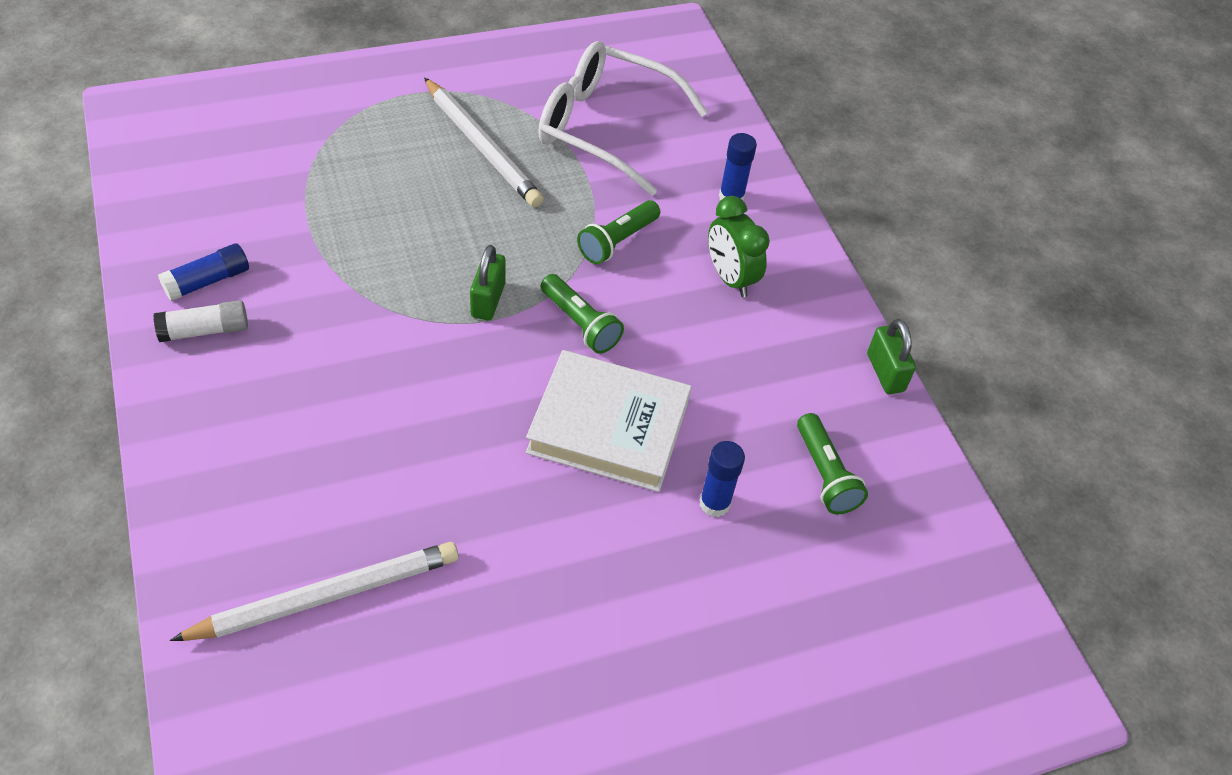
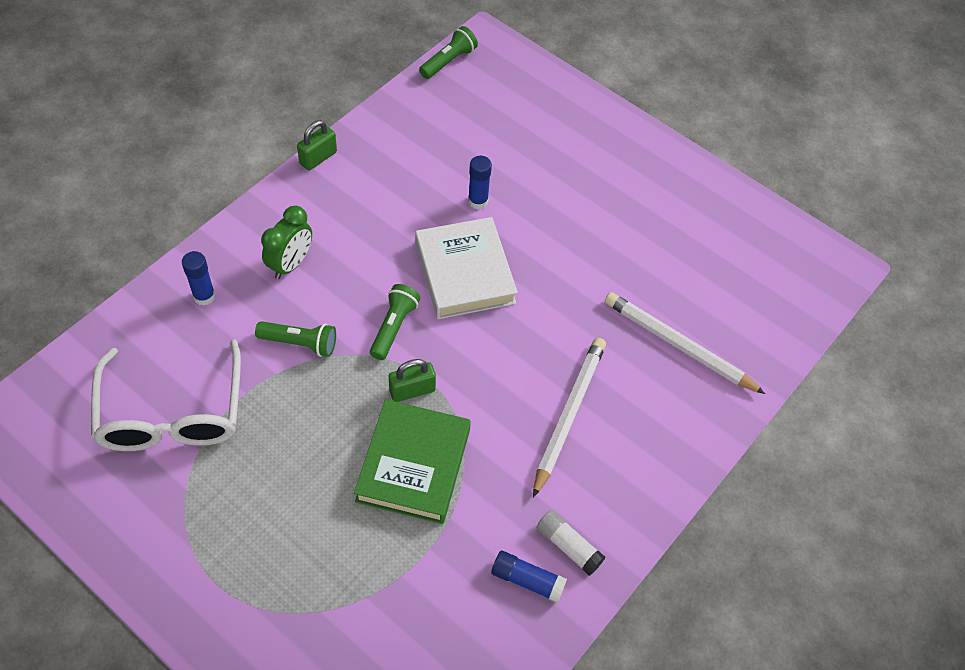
camera: 120 degrees left, 5 degrees up
white pencil [424,77,544,207] -> white pencil moved to [533,338,606,498]
green flashlight [797,413,868,514] -> green flashlight moved to [419,26,478,79]
none -> green book [354,399,471,524]

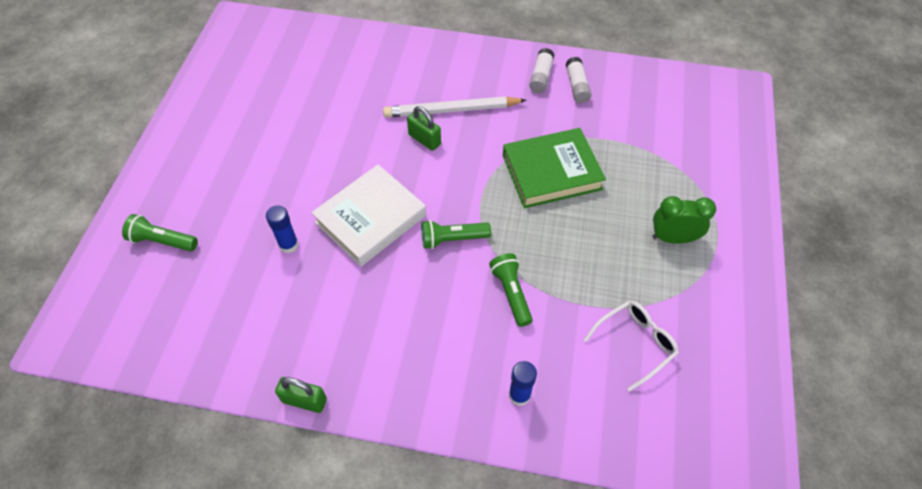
camera: 115 degrees left, 0 degrees up
white glasses [91,340,241,451] -> white glasses [584,300,679,391], size x0.57
green clock [261,206,312,279] -> green clock moved to [652,196,716,244]
green padlock [389,359,436,402] -> green padlock moved to [407,106,441,151]
green flashlight [419,26,478,79] -> green flashlight moved to [122,214,198,251]
blue glue stick [491,551,567,603] -> white glue stick [565,57,591,103]
white pencil [605,292,765,394] -> none

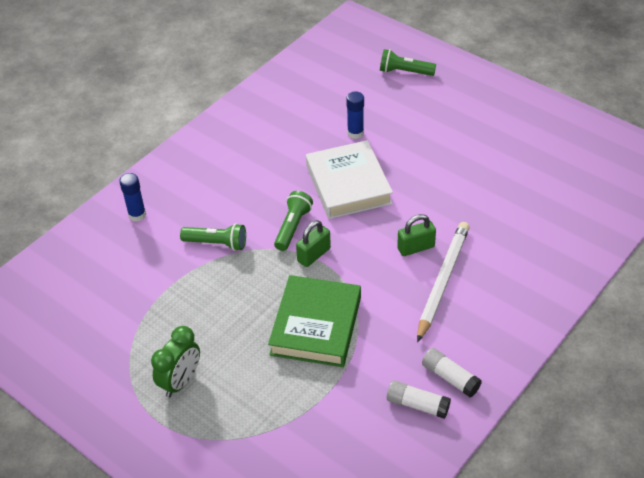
camera: 120 degrees right, 10 degrees down
green flashlight [122,214,198,251] -> green flashlight turned 120 degrees counterclockwise [380,49,436,76]
green padlock [275,377,327,413] -> green padlock moved to [296,220,331,267]
white glasses [584,300,679,391] -> none

